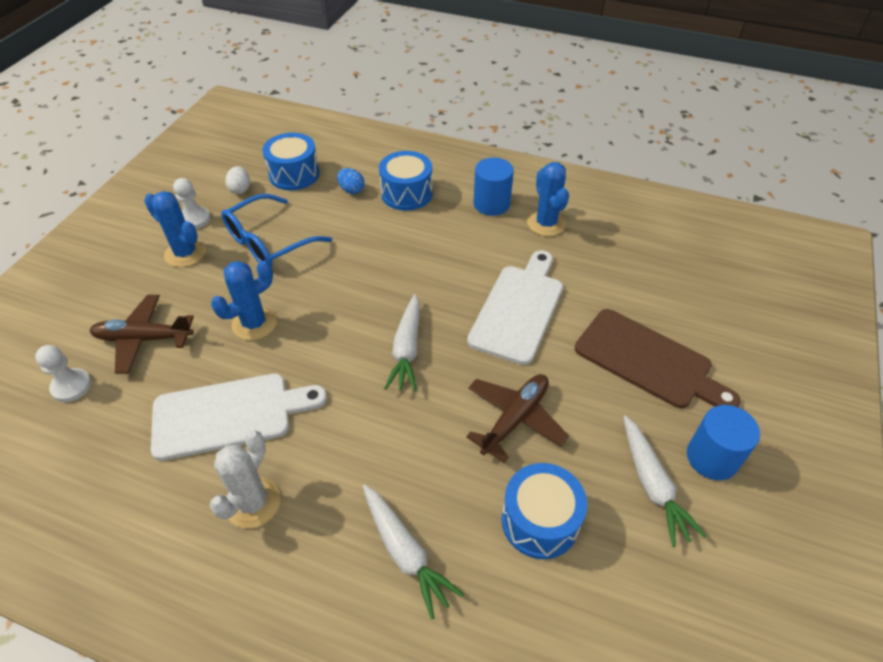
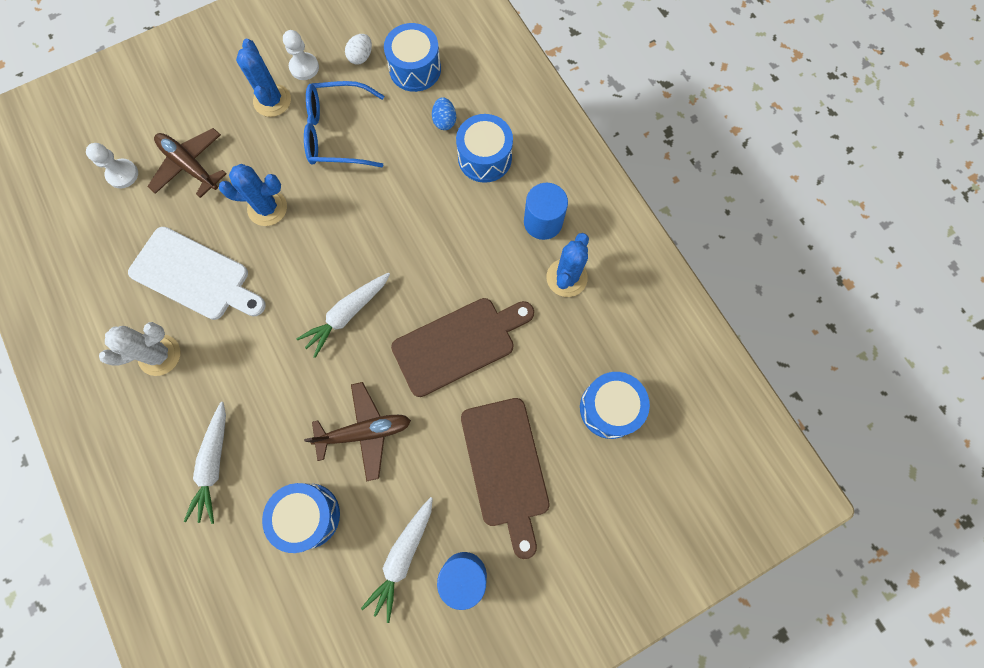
camera: 40 degrees right, 25 degrees up
white cutting board [467,250,563,365] -> brown cutting board [391,298,534,397]
none -> blue drum [580,372,650,439]

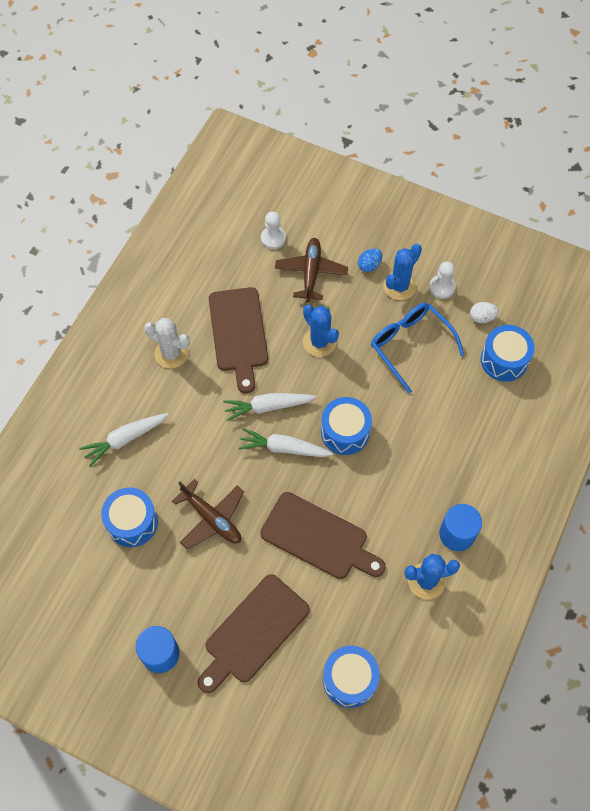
camera: 55 degrees right, 10 degrees down
white cutting board [128,227,266,320] -> brown cutting board [209,287,268,394]
white carrot [361,497,433,623] -> white carrot moved to [223,393,317,421]
blue egg [432,97,456,130] -> blue egg moved to [358,248,382,272]
blue drum [456,114,513,183] -> blue drum moved to [321,397,372,455]

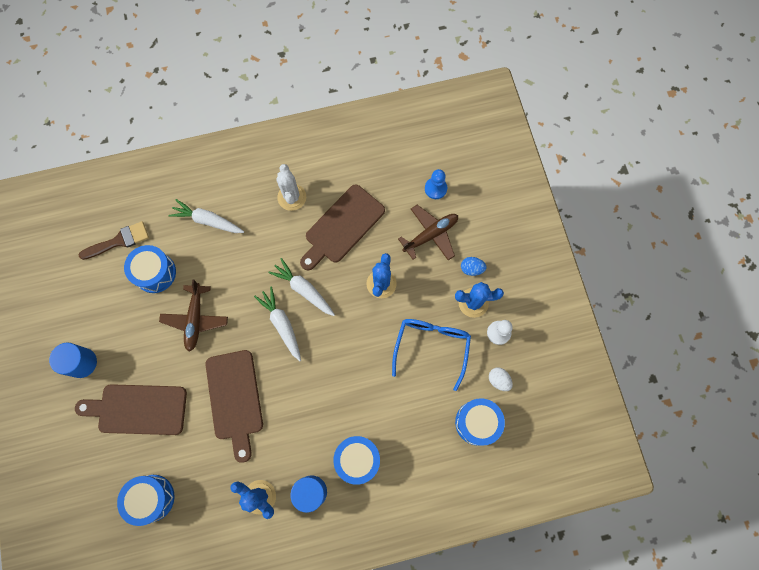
camera: 50 degrees right, 10 degrees up
white pawn [261,212,286,249] -> blue pawn [425,169,447,199]
blue drum [321,397,372,455] -> blue drum moved to [333,436,380,485]
none -> brown brush [79,221,149,260]

